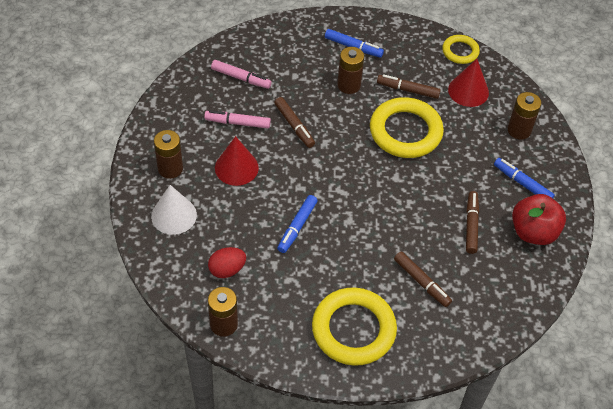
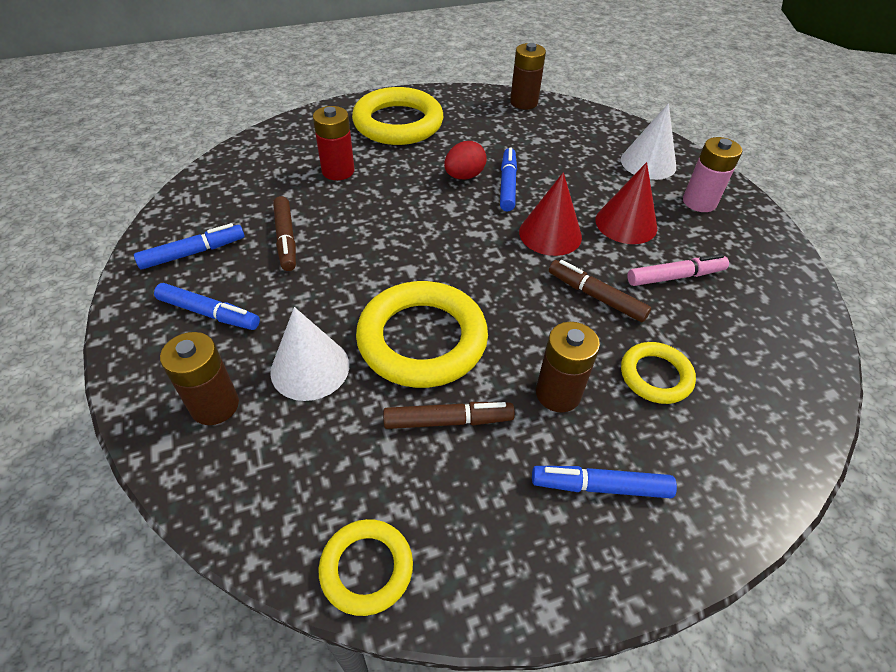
camera: 160 degrees right, 5 degrees down
brown battery [154,130,183,179] -> pink battery [683,137,742,212]
red egg [208,247,246,278] -> red egg moved to [444,141,487,180]
pink marker [211,60,272,89] -> none
brown marker [394,251,452,307] -> red battery [313,106,355,180]
red cone [448,59,489,107] -> red cone moved to [519,172,582,256]
red apple [512,194,566,245] -> blue marker [134,223,244,269]
none -> white cone [270,307,349,401]
none -> yellow ring [621,342,696,404]

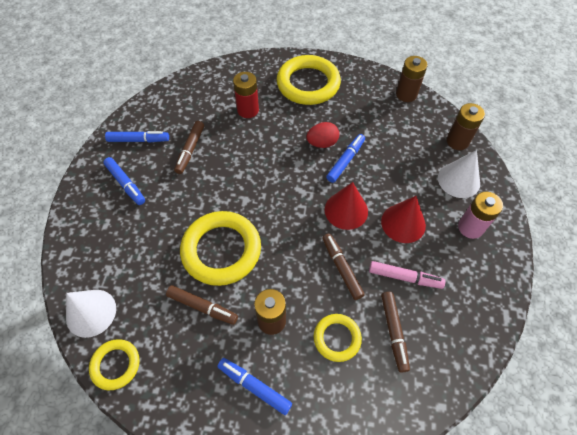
camera: 30 degrees right, 10 degrees up
brown battery [160,332,239,425] -> brown battery moved to [447,103,485,150]
white cone [270,307,349,401] -> white cone moved to [66,290,116,338]
none -> brown marker [381,292,410,372]

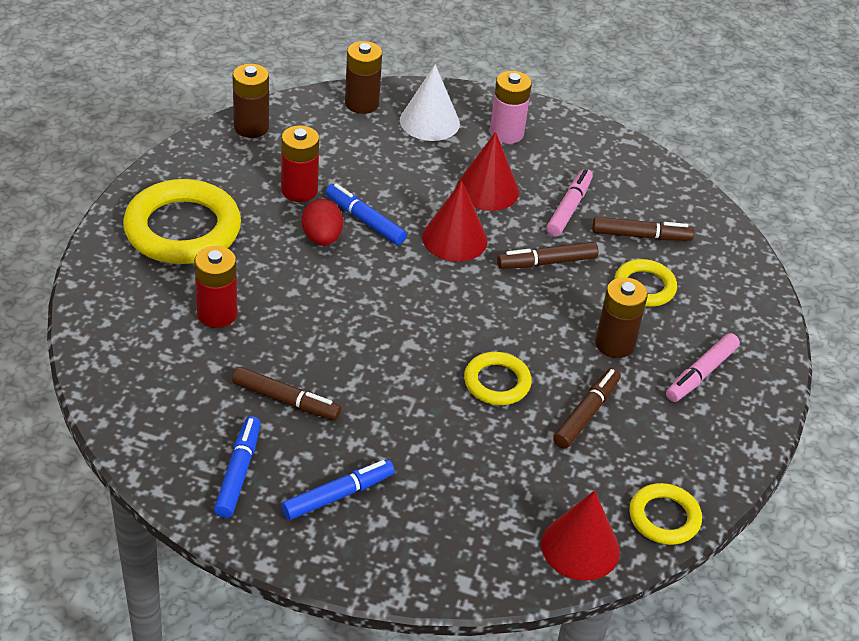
camera: 85 degrees left, 15 degrees down
white cone [66,290,116,338] -> red cone [541,490,620,581]
yellow ring [180,211,261,286] -> yellow ring [464,352,532,405], size x0.54
blue marker [217,358,292,415] -> pink marker [666,333,740,402]
none -> red battery [281,125,319,202]

